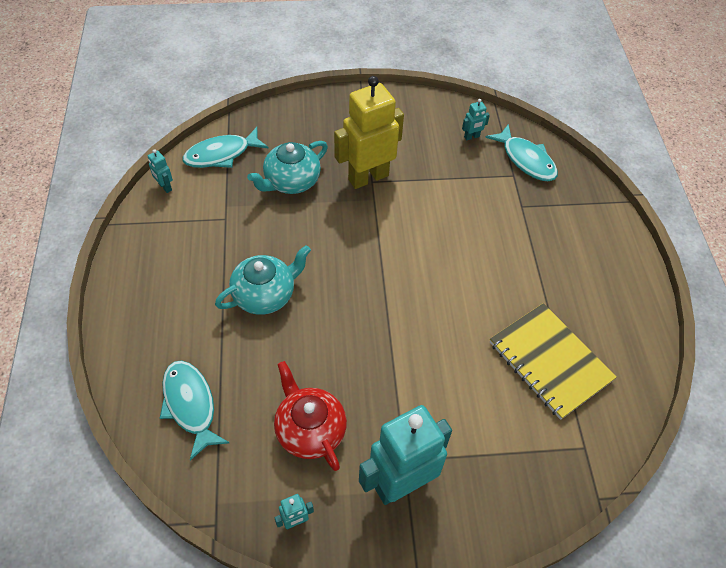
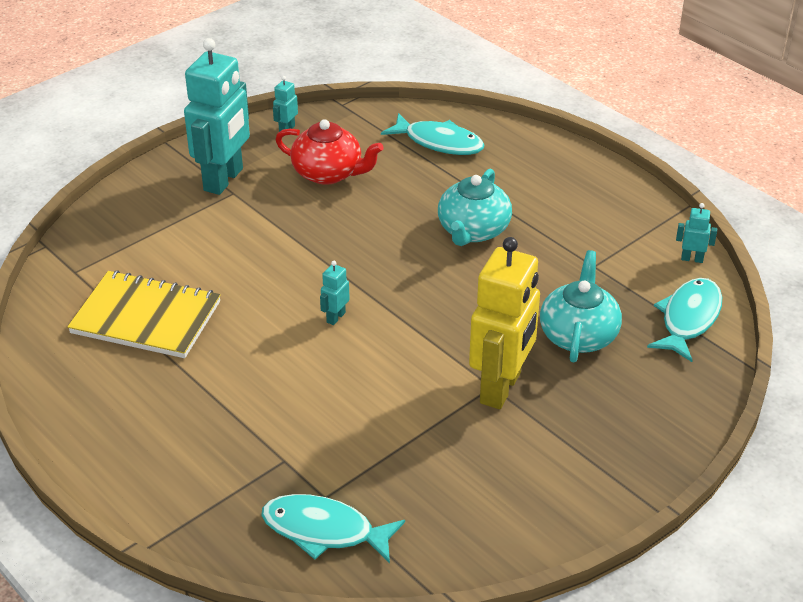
camera: 145 degrees right, 15 degrees down
turquoise robot [462,99,490,140] -> turquoise robot moved to [320,261,350,325]

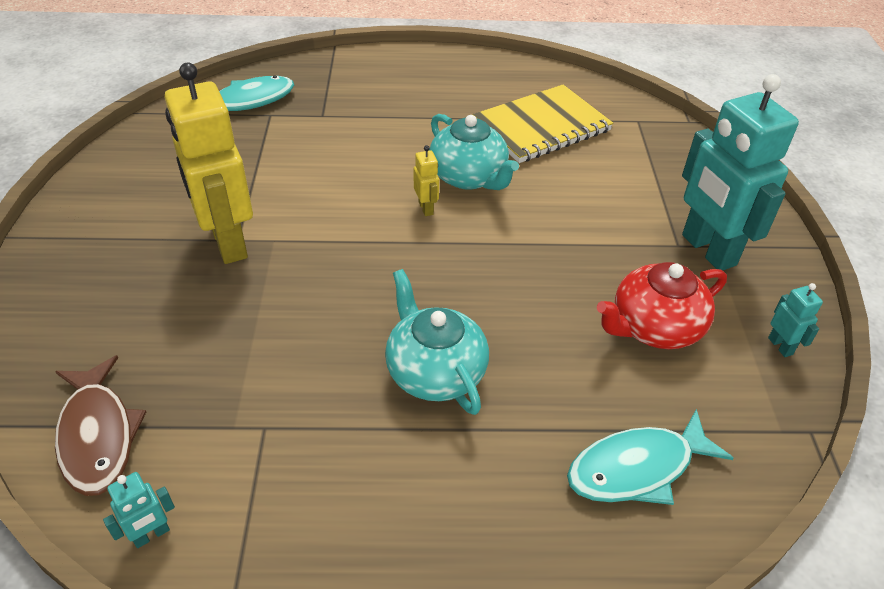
camera: 130 degrees right, 5 degrees up
turquoise robot [320,261,350,325] -> yellow robot [414,145,439,216]
turquoise teapot [540,250,622,362] -> turquoise teapot moved to [429,114,519,190]
turquoise fish [647,278,722,362] -> brown fish [55,355,146,496]

